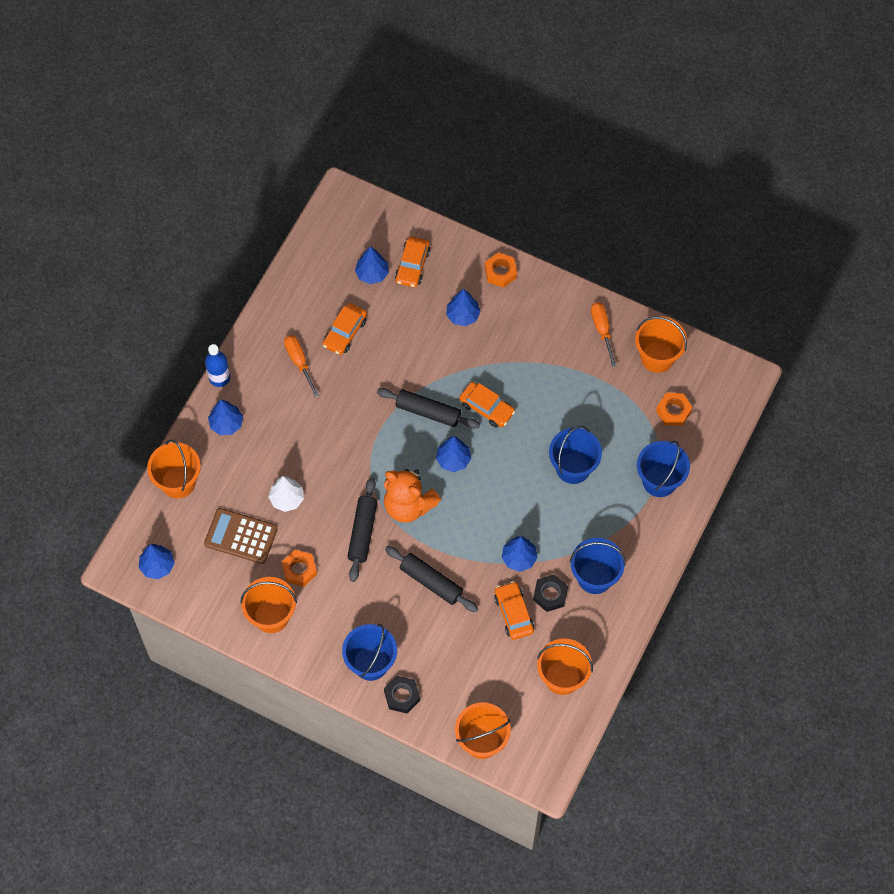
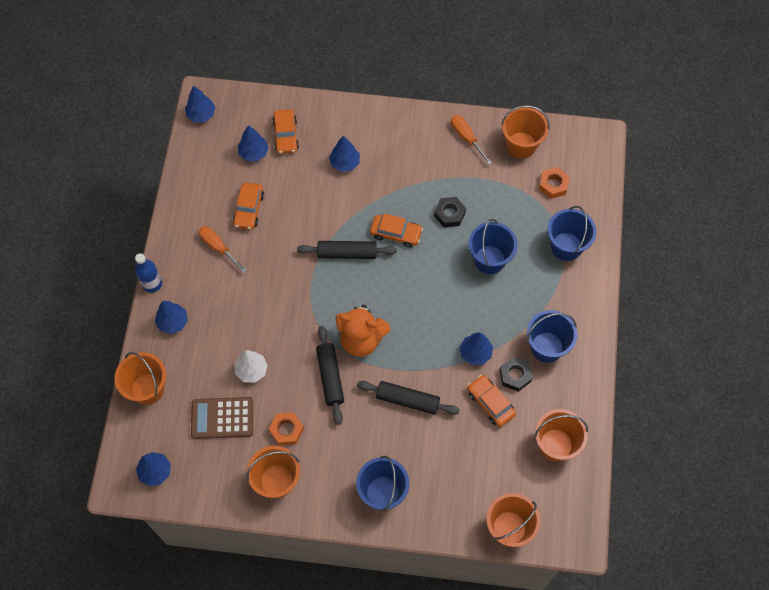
camera: 20 degrees left, 0 degrees up
black nut [384,676,420,713] -> black nut moved to [434,197,466,227]
blue tree [436,436,471,472] -> blue tree moved to [185,86,216,122]
orange nut [485,252,517,288] -> none

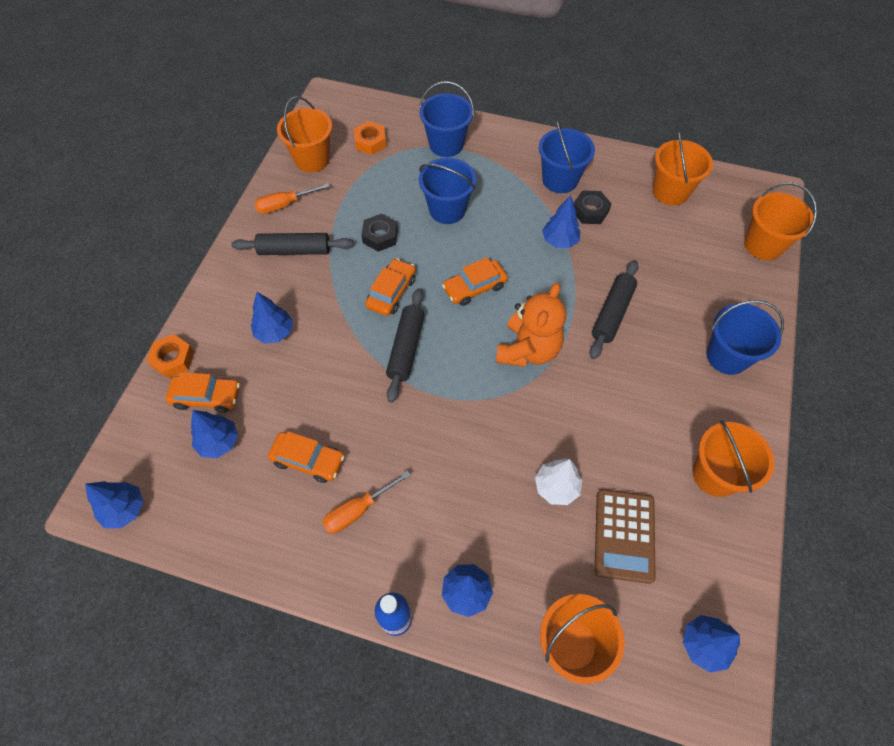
camera: 80 degrees left, 5 degrees down
orange nut [269,412,304,446] -> orange nut moved to [147,334,194,378]
black rolling pin [316,326,344,425] -> black rolling pin moved to [231,233,353,255]
orange car [467,375,516,427] -> orange car moved to [442,257,508,306]

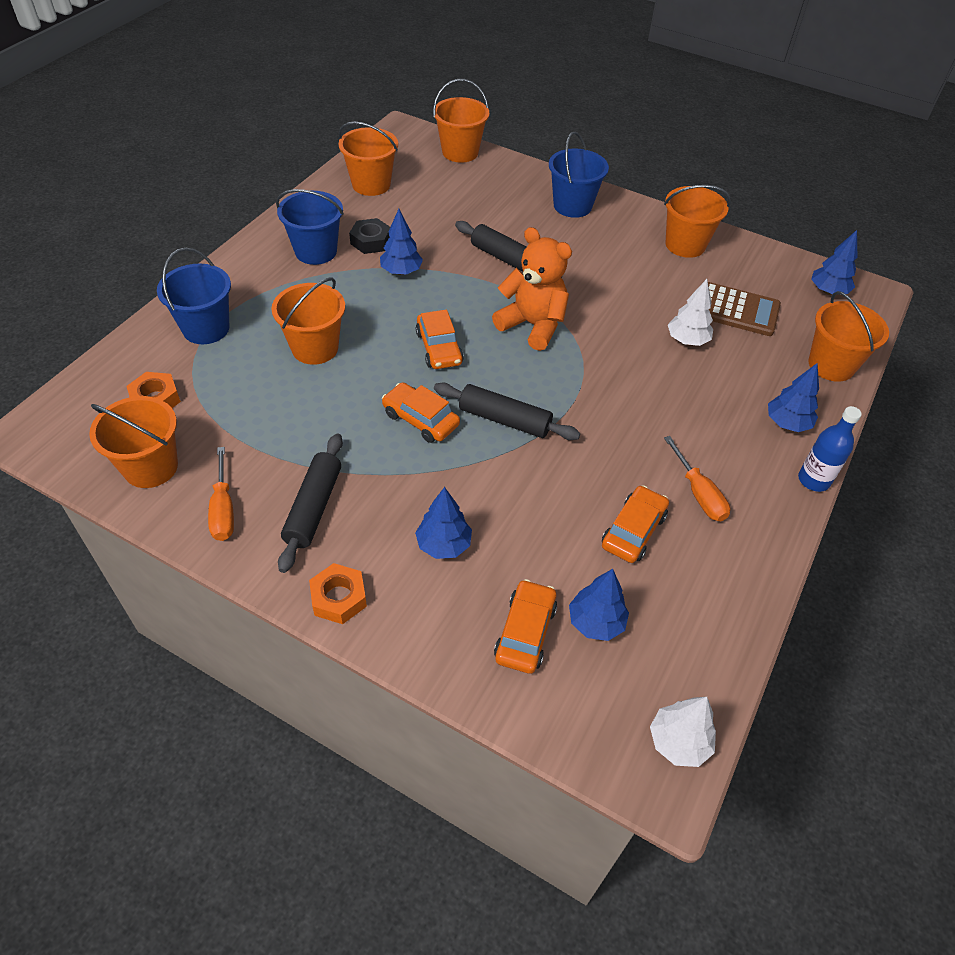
camera: 80 degrees left, 10 degrees down
blue tree [85,481,143,528] -> white tree [650,697,716,767]
orange nut [147,334,194,378] -> orange nut moved to [309,563,367,624]
black nut [361,214,398,252] -> none
blue bucket [419,158,476,224] -> orange bucket [271,277,345,365]

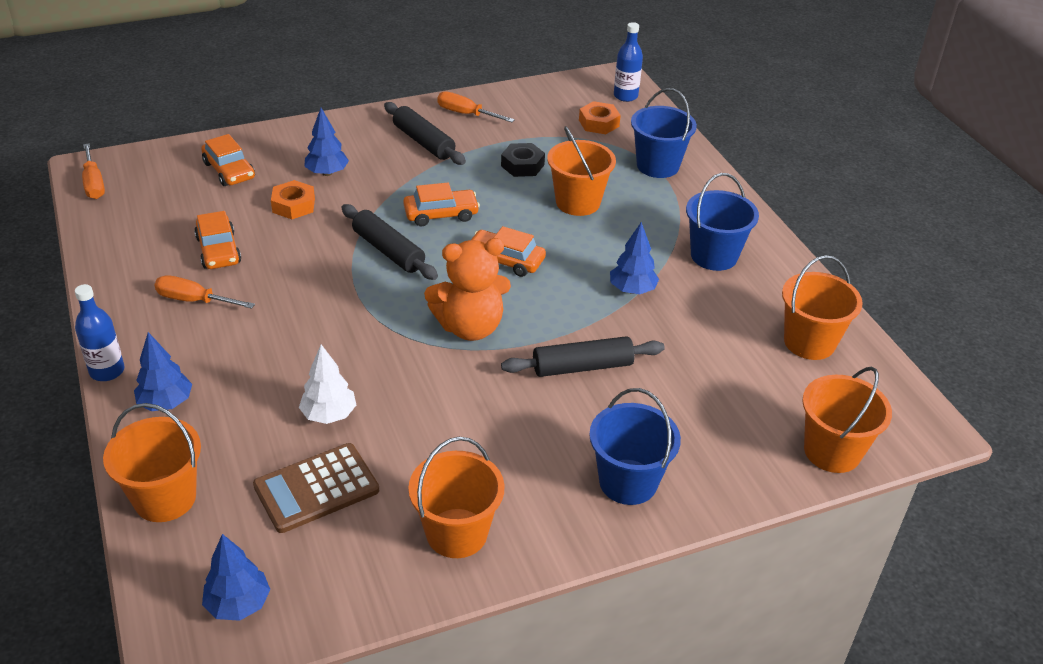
camera: 130 degrees right, 10 degrees down
orange bucket [89,396,178,488] -> none
orange nut [309,563,367,624] -> orange nut moved to [271,180,315,219]
black nut [349,218,390,254] -> black nut moved to [501,143,545,177]
black rolling pin [434,382,580,440] -> black rolling pin turned 75 degrees clockwise [341,204,438,280]
blue tree [569,569,629,641] -> none
white tree [650,697,716,767] -> orange screwdriver [82,144,105,199]
none -> blue bottle [614,22,643,102]

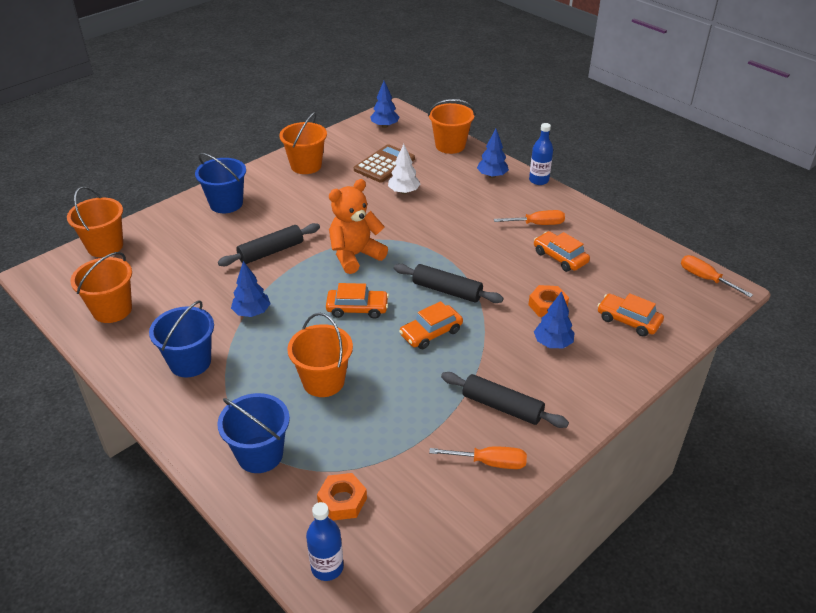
camera: 160 degrees right, 0 degrees up
black nut [501,143,545,177] -> none

